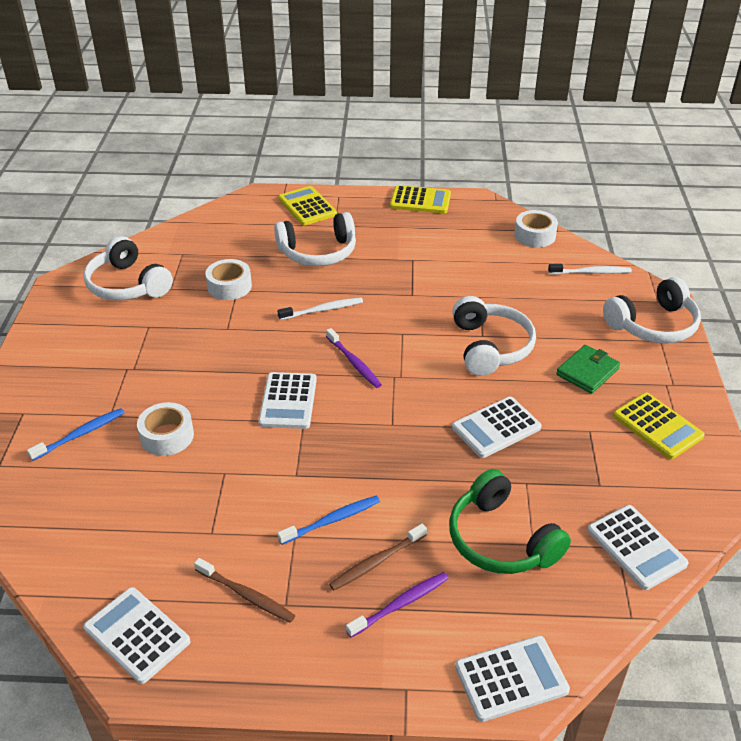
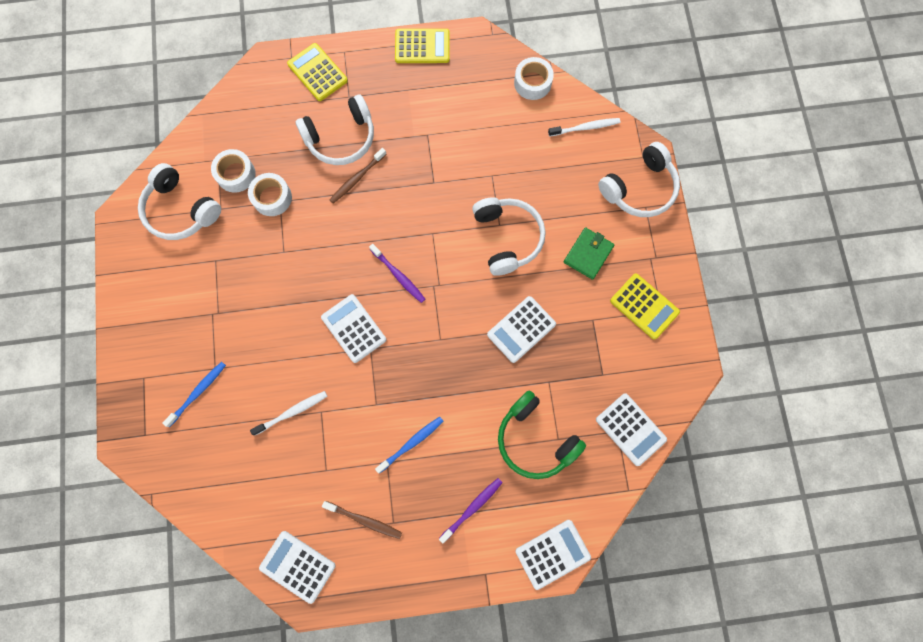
camera: 10 degrees left, 35 degrees up
white tape [137,402,194,456] -> white tape moved to [211,149,256,193]
white calculator [258,372,317,429] -> white calculator turned 150 degrees clockwise [321,294,386,363]
white toothbrush [277,297,363,320] -> white toothbrush moved to [250,391,327,435]
brown toothbrush [329,523,427,590] -> brown toothbrush moved to [329,148,387,203]

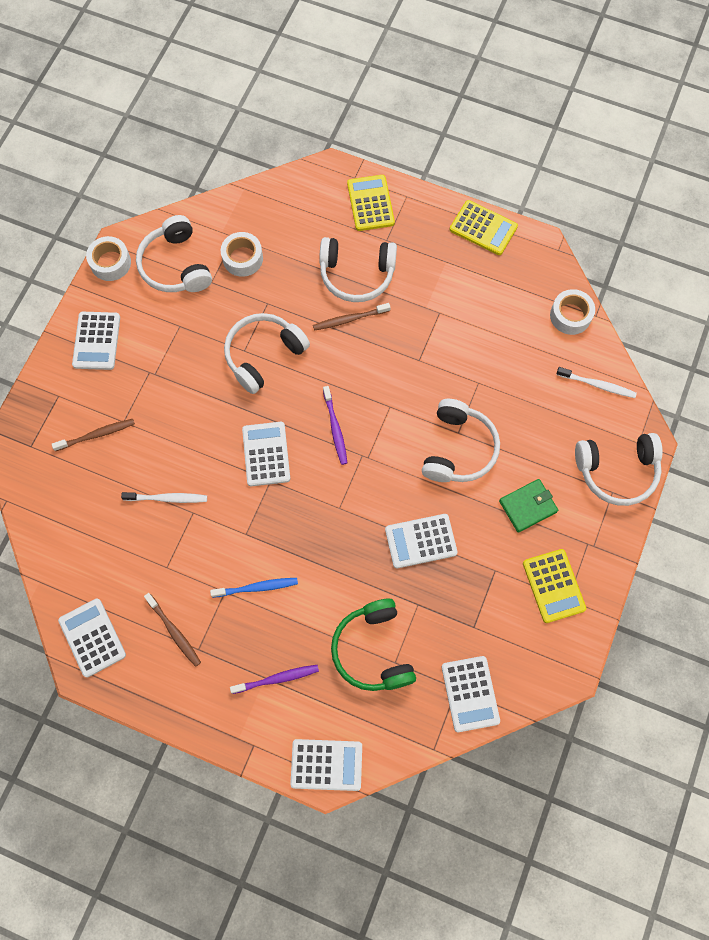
camera: 30 degrees right, 5 degrees down
blue toothbrush [162,362,226,427] -> brown toothbrush [52,419,135,451]
white tape [248,173,292,216] -> white tape moved to [86,236,131,281]
none -> white calculator [72,312,120,370]
none -> white headphones [224,313,310,394]

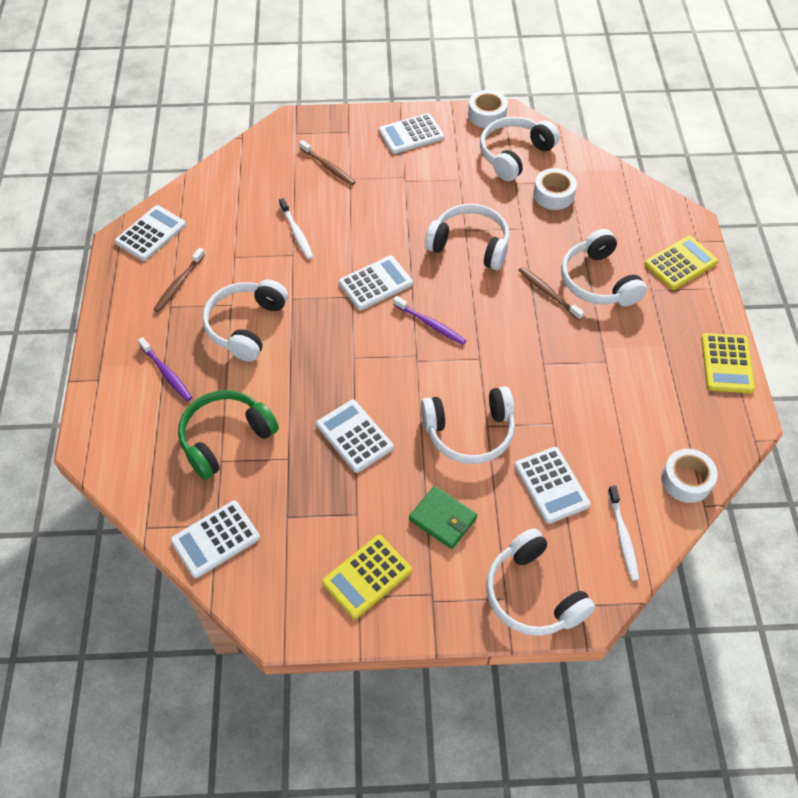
camera: 65 degrees right, 15 degrees down
blue toothbrush [210,578,298,598] -> white headphones [202,280,288,362]
white calculator [290,739,362,791] -> white calculator moved to [515,447,591,524]
purple toothbrush [323,386,347,465] -> purple toothbrush turned 105 degrees counterclockwise [393,296,466,345]

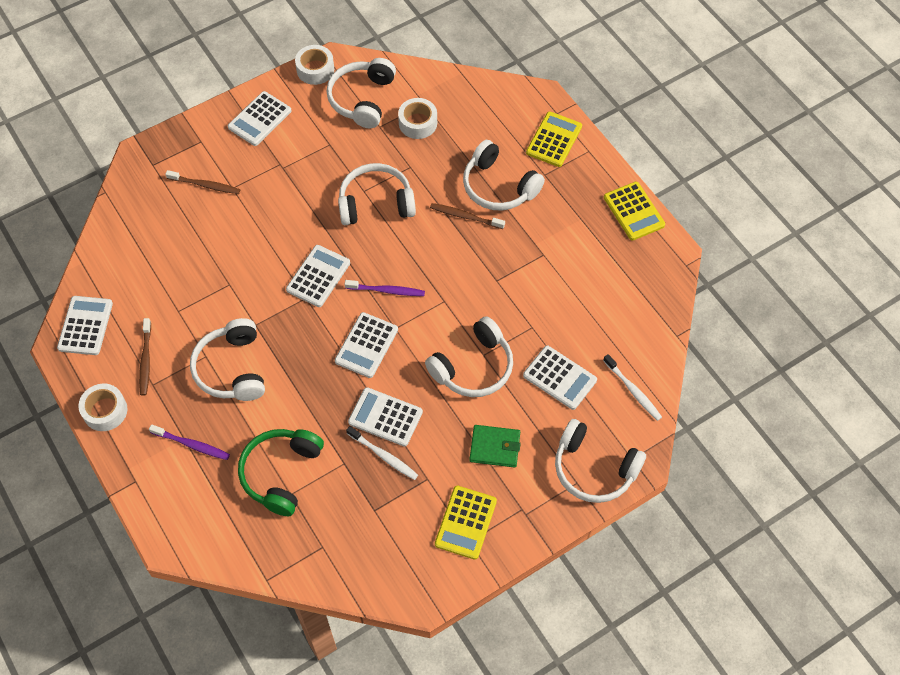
camera: 30 degrees left, 5 degrees up
white calculator [171,501,260,578] -> white calculator moved to [335,312,398,378]
white toothbrush [279,198,313,259] -> white toothbrush moved to [346,426,418,480]
white tape [661,449,718,503] -> white tape moved to [78,384,127,431]

